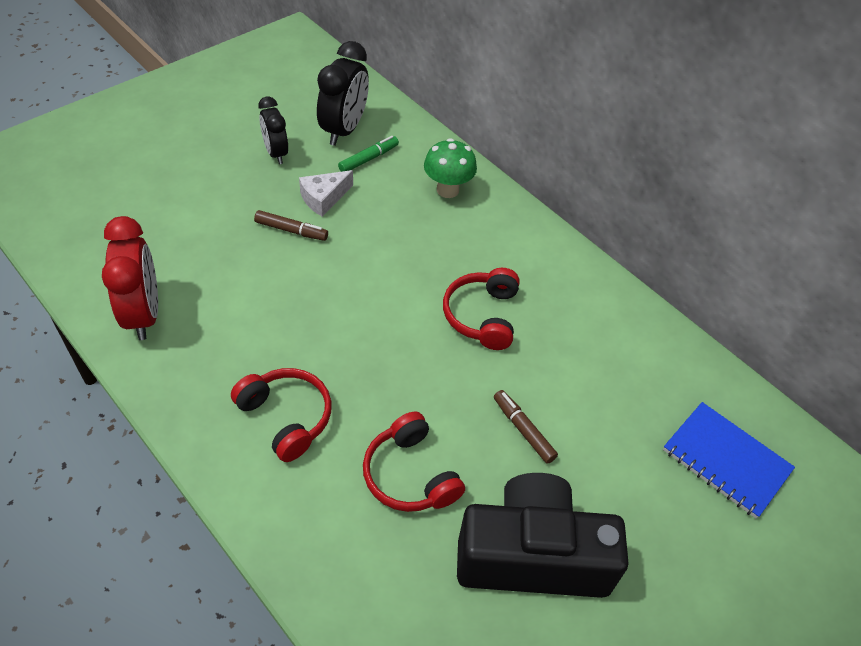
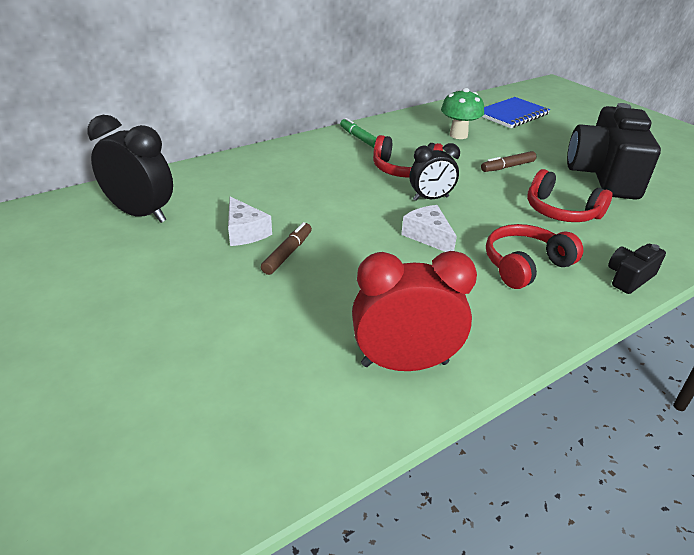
camera: 80 degrees left, 15 degrees down
black clock [258,97,288,164] -> black clock moved to [410,143,460,201]
green marker [338,136,399,172] -> green marker moved to [340,118,377,148]
red headphones [363,412,465,512] -> red headphones turned 60 degrees clockwise [527,169,612,222]
green mushroom [424,138,477,198] -> green mushroom moved to [441,88,484,139]
none -> white cheese [401,205,457,252]
none -> black camera [608,244,666,294]

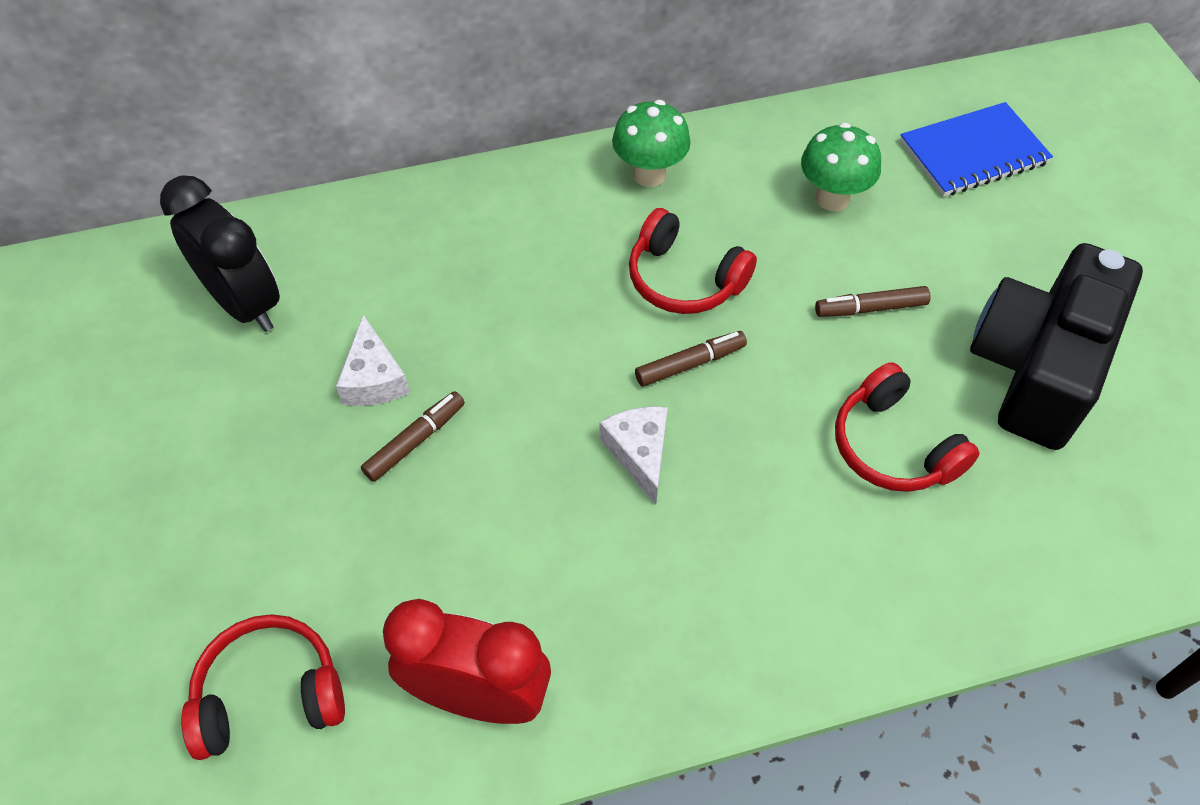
camera: 20 degrees right, 20 degrees up
green marker [340,118,377,148] -> green mushroom [612,100,691,187]
black clock [410,143,460,201] -> brown marker [635,331,747,387]
red headphones [486,224,583,289] -> red headphones moved to [181,614,345,760]
black camera [608,244,666,294] -> none

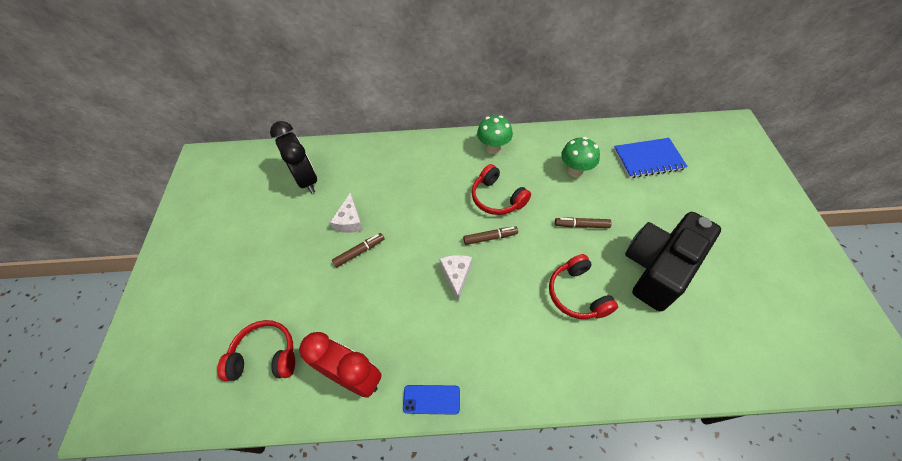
camera: 15 degrees right, 0 degrees up
none -> blue phone [403,385,460,415]

